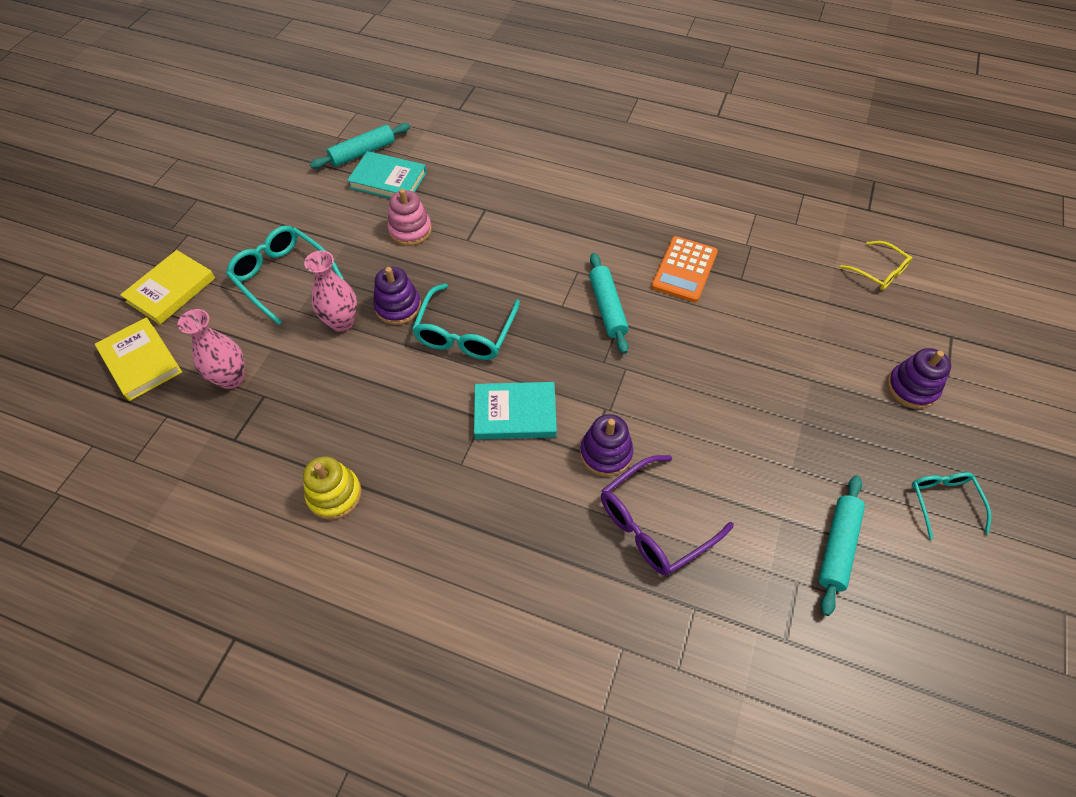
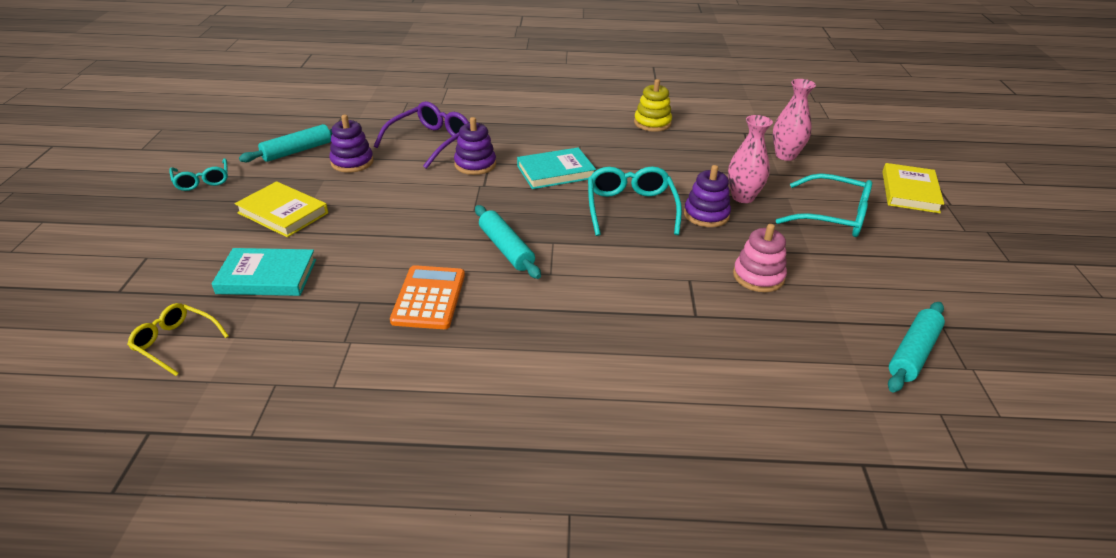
camera: 160 degrees right, 20 degrees down
yellow book [95,317,182,401] -> yellow book moved to [235,181,328,237]
turquoise book [347,151,427,198] -> turquoise book moved to [212,248,316,296]
turquoise rolling pin [819,475,865,616] -> turquoise rolling pin turned 45 degrees clockwise [239,124,332,162]
purple stacking toy [887,348,951,409] -> purple stacking toy moved to [329,115,374,173]

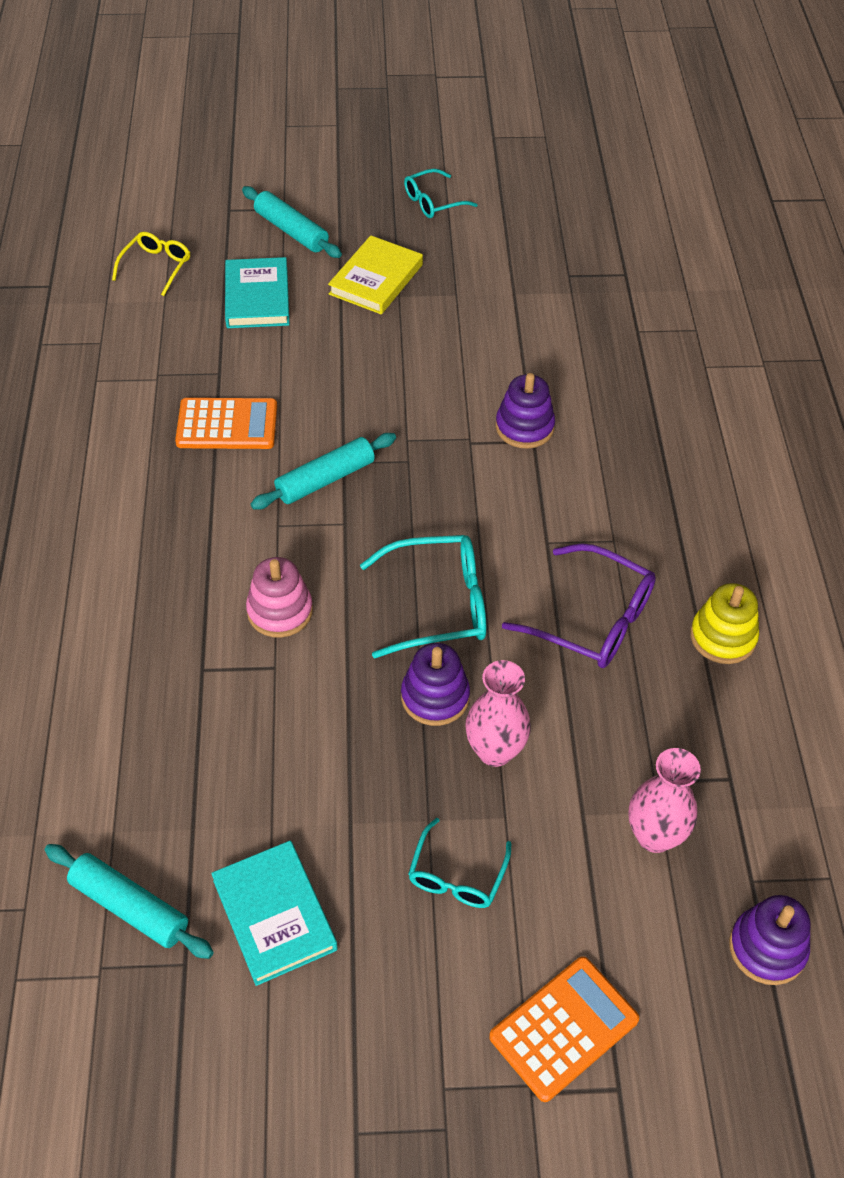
camera: 85 degrees right, 15 degrees up
turquoise rolling pin [239,124,332,162] -> turquoise rolling pin moved to [242,186,342,258]
purple stacking toy [329,115,374,173] -> purple stacking toy moved to [729,895,810,985]
purple glasses [374,101,469,169] -> purple glasses moved to [502,543,656,668]
turquoise book [517,147,596,189] -> turquoise book moved to [211,841,338,986]
pink stacking toy [733,224,787,292] -> pink stacking toy moved to [246,557,313,638]
turquoise glasses [776,173,872,237] -> turquoise glasses [408,818,511,908], size x0.62
yellow book [882,163,944,213] -> orange calculator [489,956,639,1102]

